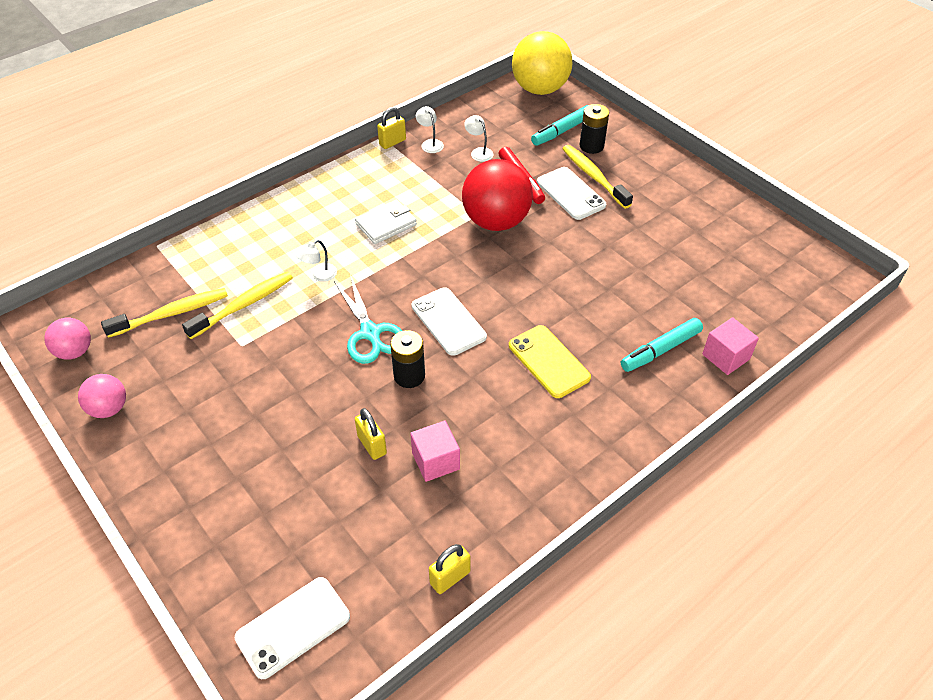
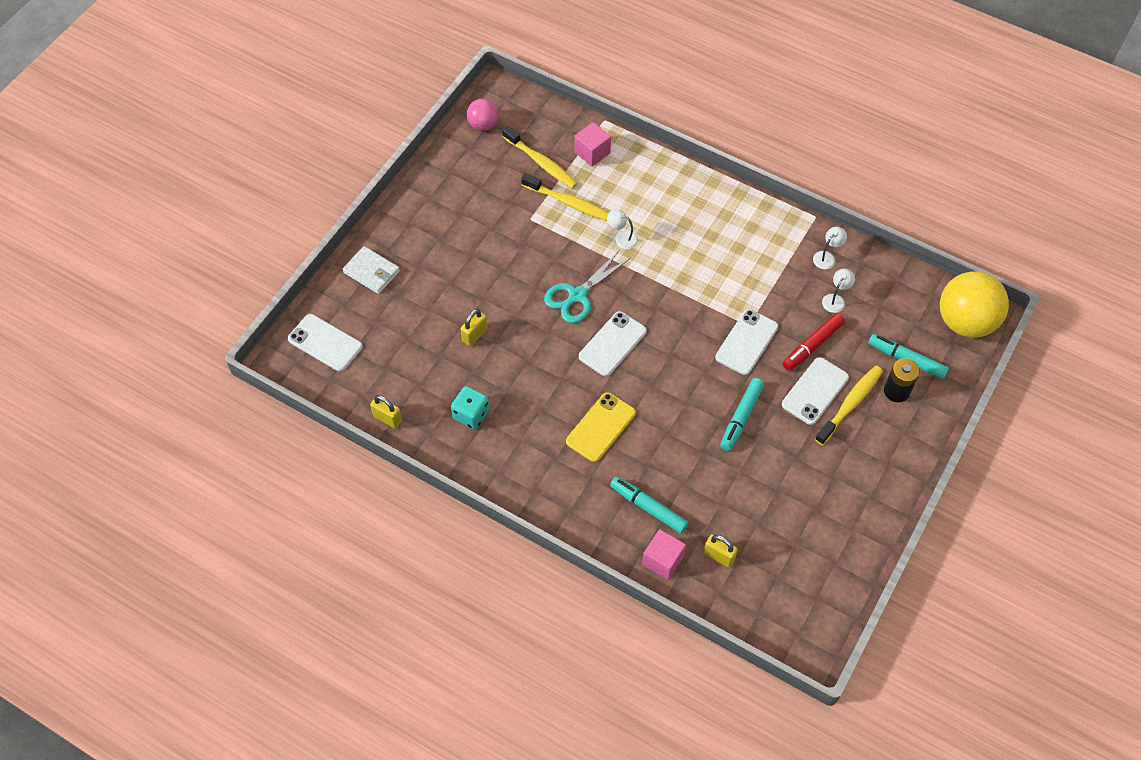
camera: 70 degrees right, 10 degrees up
pink ball [78,374,126,418] -> none
white wallet [355,200,417,244] -> white wallet moved to [343,246,400,294]
yellow padlock [377,107,406,149] -> yellow padlock moved to [704,534,738,568]
black battery [390,330,425,388] -> none
pink cube [410,421,460,482] -> pink cube moved to [574,122,611,167]
red ball [462,159,533,231] -> white phone [715,309,778,375]
none -> turquoise dice [451,386,489,429]
none -> turquoise marker [720,378,764,451]

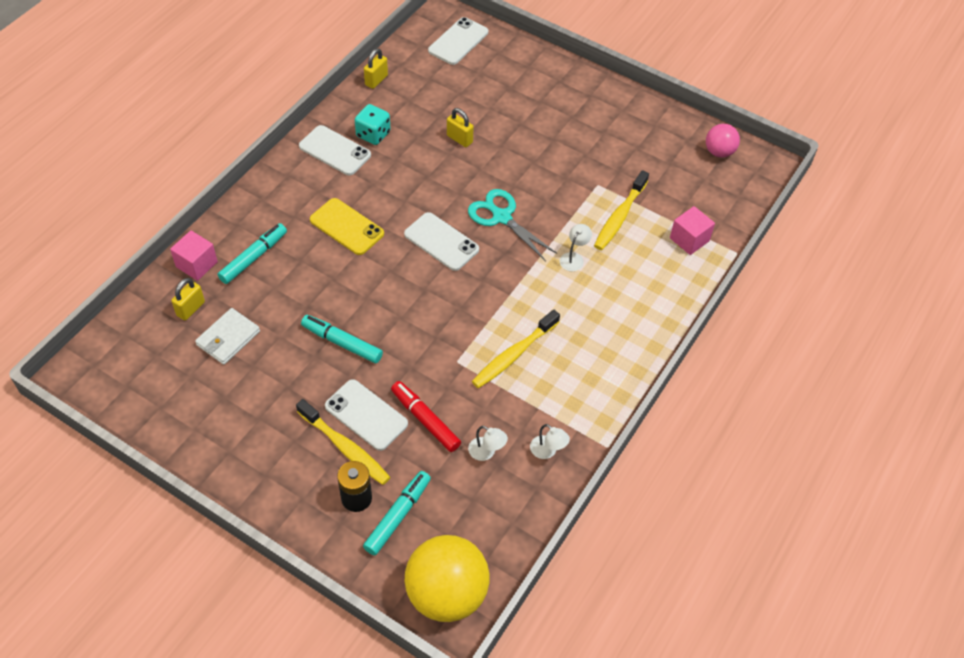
camera: 90 degrees right, 5 degrees down
white wallet [343,246,400,294] -> white wallet moved to [195,308,260,365]
yellow toothbrush [502,125,578,189] -> yellow toothbrush moved to [472,310,560,388]
white phone [715,309,778,375] -> white phone moved to [299,125,371,175]

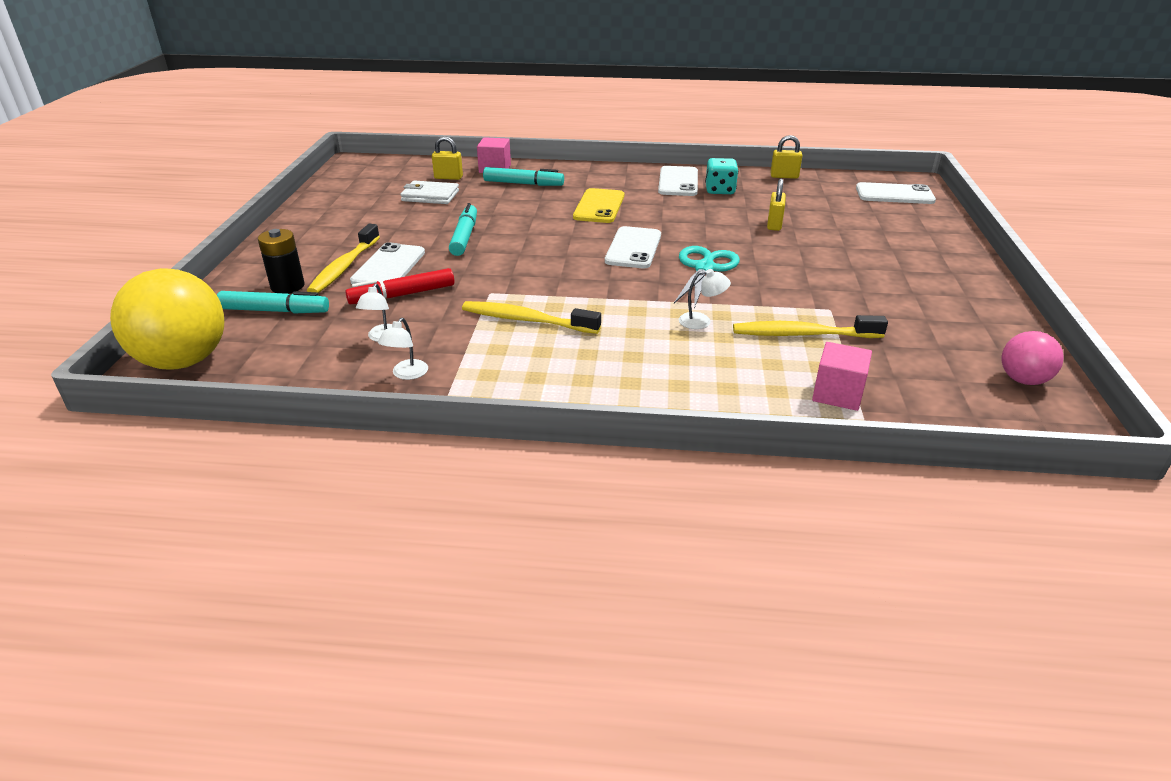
camera: 65 degrees right, 20 degrees down
red marker [391,381,461,452] -> red marker turned 135 degrees counterclockwise [345,268,455,304]

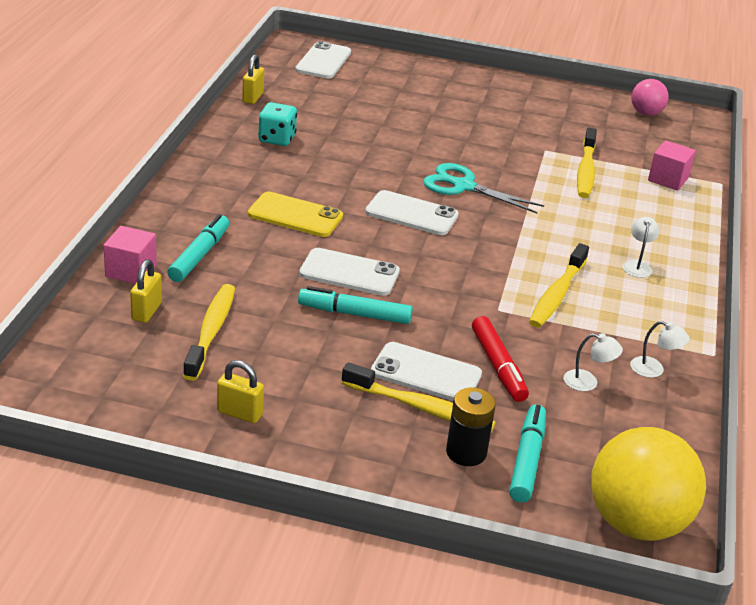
camera: 85 degrees left, 0 degrees up
white wallet [400,181,459,204] -> yellow toothbrush [183,284,235,381]
white phone [658,166,698,196] -> white phone moved to [299,248,400,296]
white lamp [679,269,731,329] -> white lamp moved to [623,217,659,278]
yellow padlock [767,179,786,231] -> yellow padlock moved to [217,360,264,423]

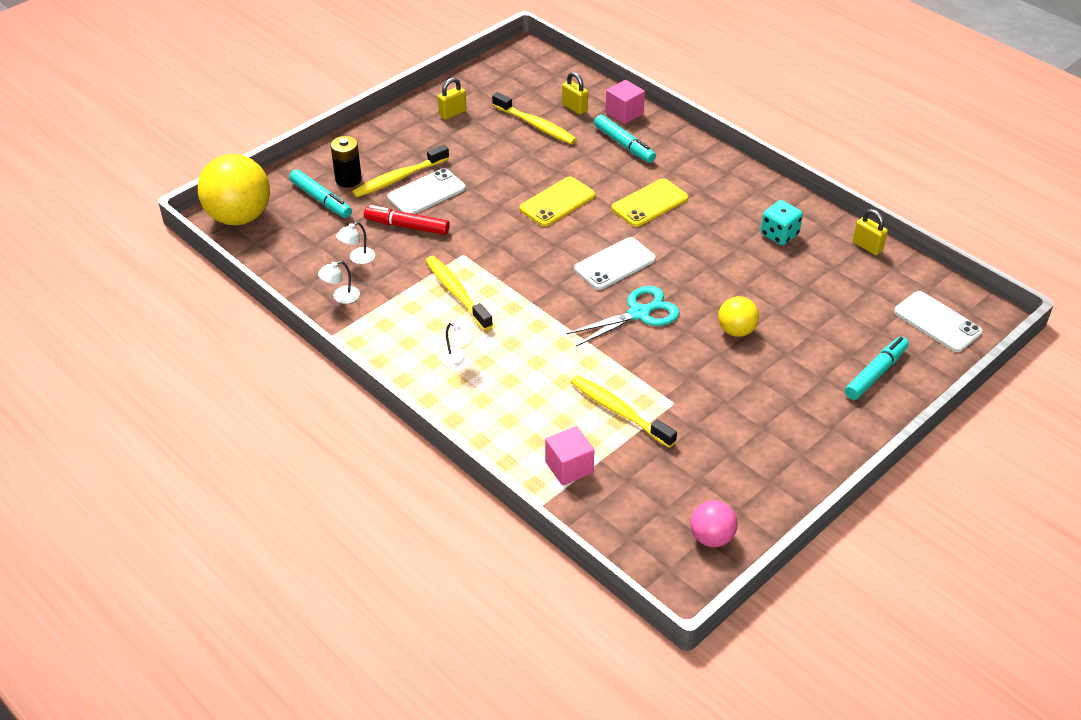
camera: 125 degrees right, 10 degrees up
turquoise marker [298,286,413,324] -> turquoise marker moved to [845,336,909,400]
white phone [299,248,400,296] -> yellow phone [520,177,595,226]
none -> yellow ball [718,296,759,337]

